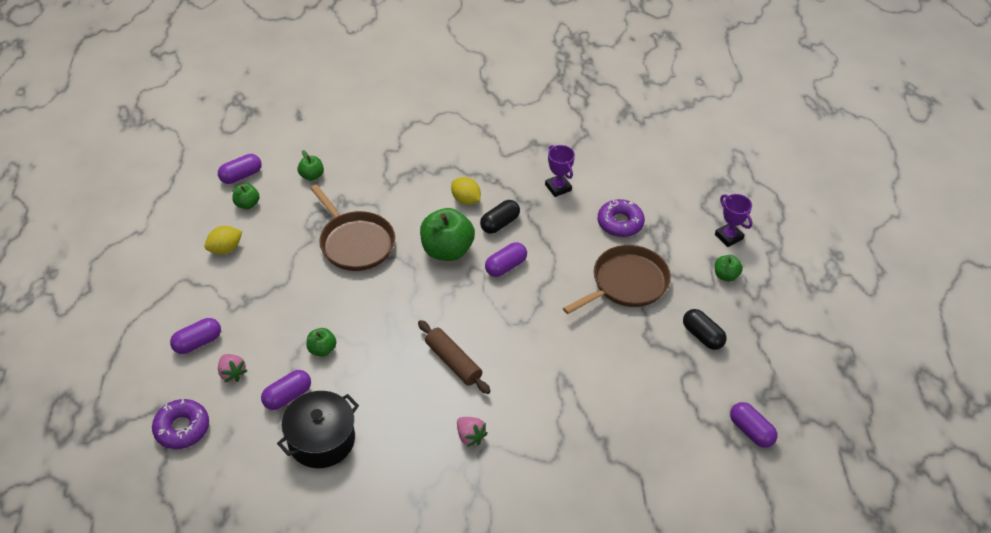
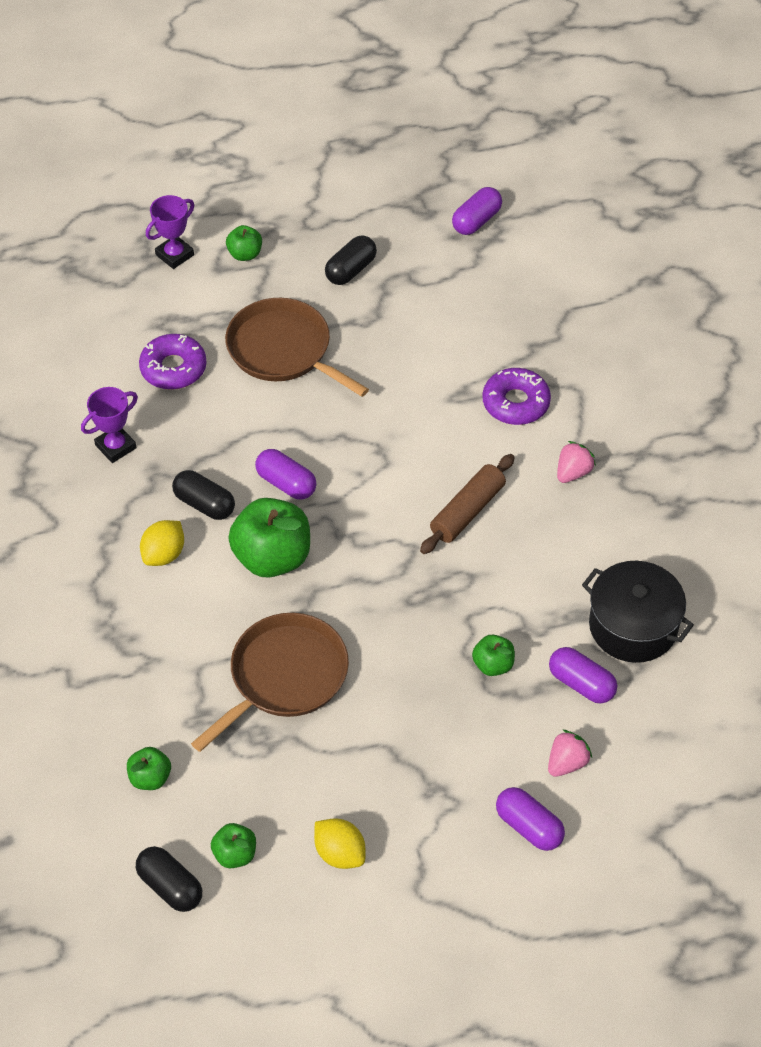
camera: 100 degrees left, 5 degrees up
purple donut [152,399,209,449] -> purple donut moved to [482,368,551,425]
purple capsule [218,154,261,184] -> black capsule [136,846,202,912]

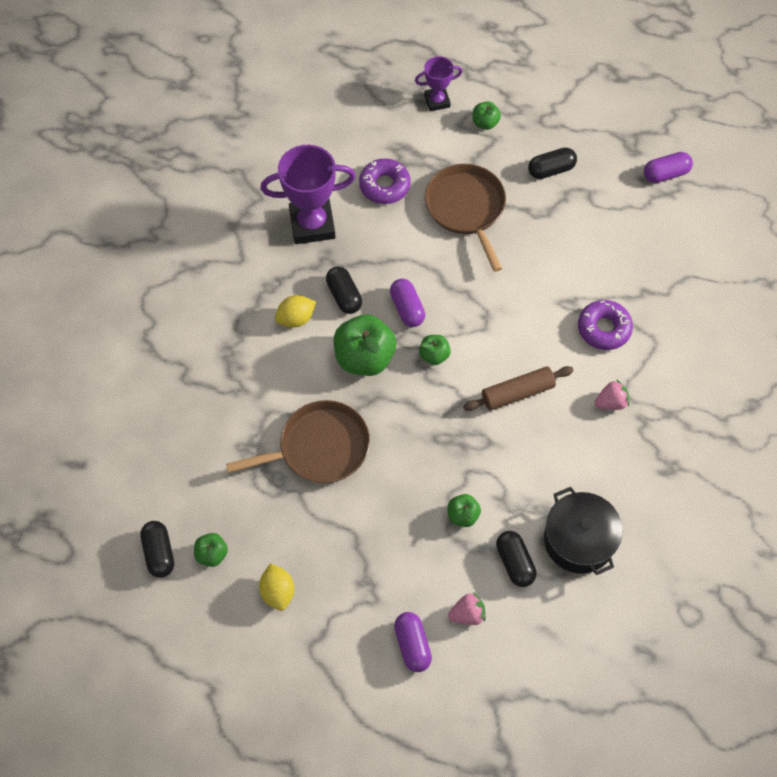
camera: 30 degrees right, 10 degrees up
purple trophy [81,387,138,463] -> purple trophy [260,145,356,244], size x1.81
green apple [127,747,171,790] -> green apple moved to [419,335,451,365]
purple capsule [549,647,617,703] -> black capsule [496,531,536,587]

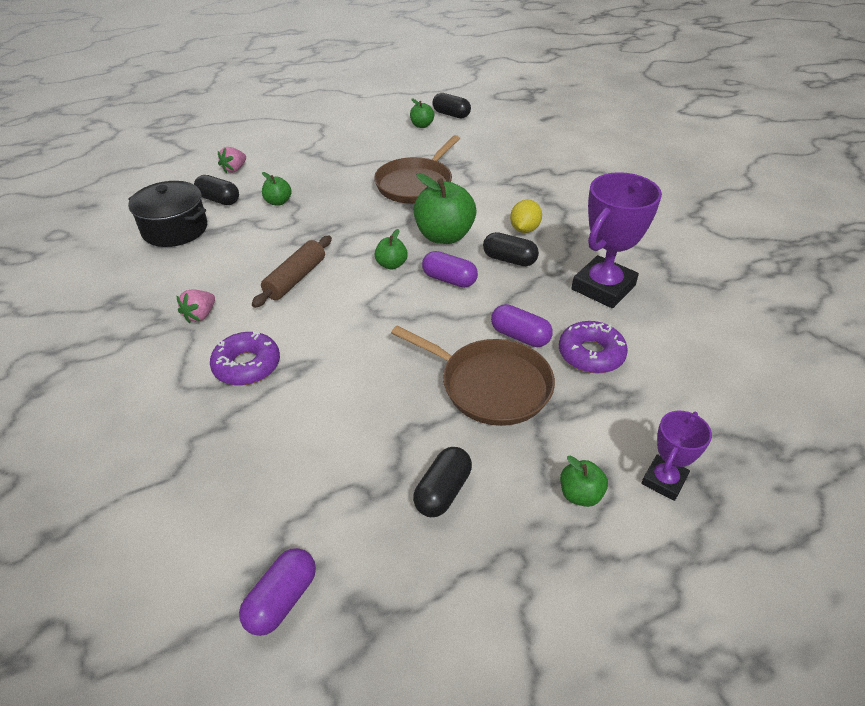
camera: 140 degrees right, 20 degrees down
yellow lemon [259,563,294,611] -> none
purple capsule [394,612,432,672] -> purple capsule moved to [491,304,553,347]

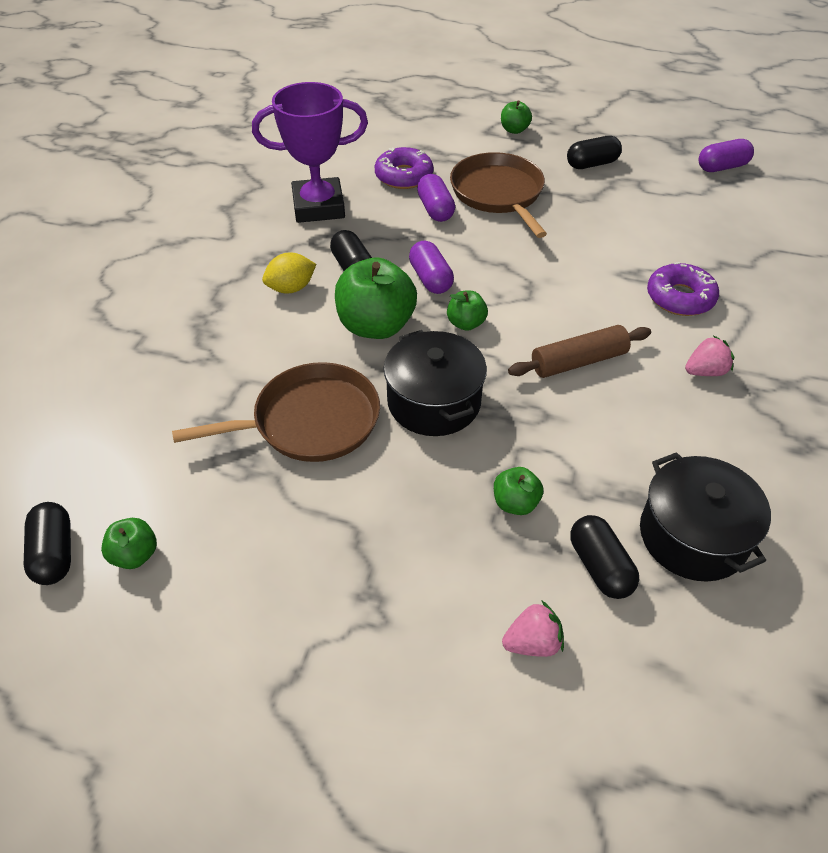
camera: 140 degrees left, 5 degrees up
purple trophy [641,411,712,501] -> none
none -> black pot [383,330,487,436]

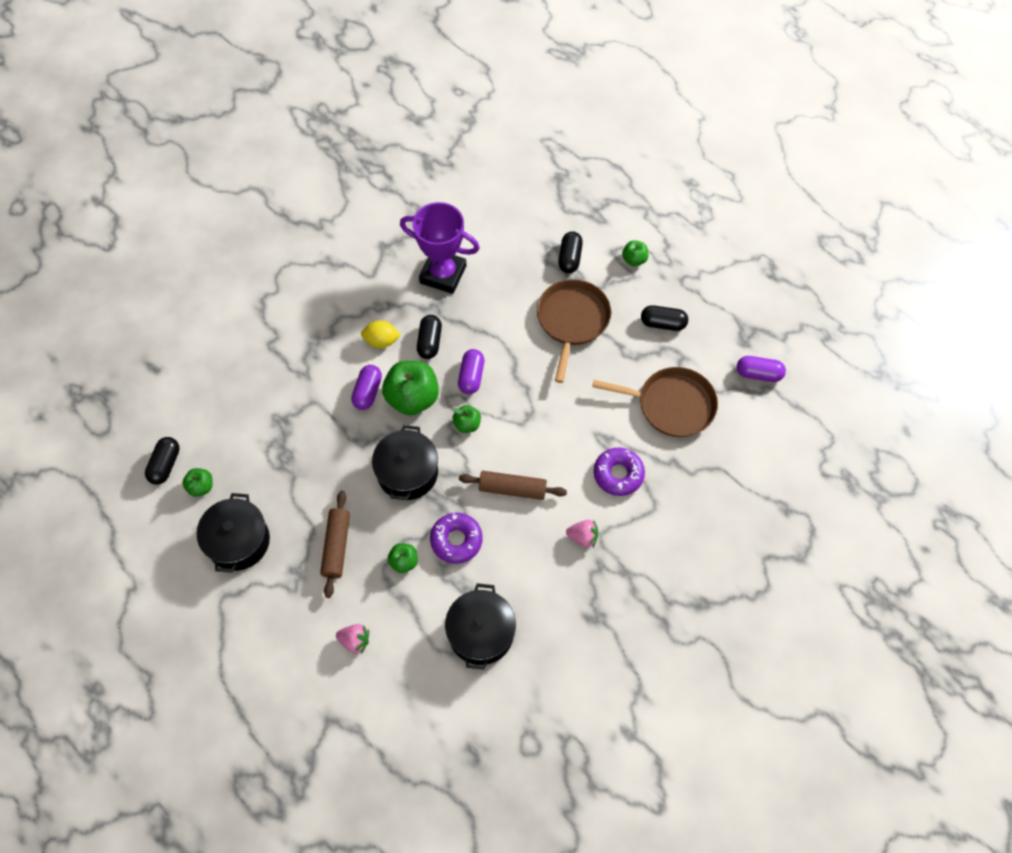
camera: 30 degrees right, 15 degrees up
brown pan [172,362,380,462] -> brown pan moved to [592,367,718,437]
purple donut [375,147,433,189] -> purple donut moved to [430,513,483,564]
purple capsule [417,174,455,222] -> purple capsule moved to [351,365,382,410]
black capsule [570,515,639,599] -> black capsule moved to [558,231,583,273]
none -> black pot [197,493,270,573]
none -> brown rolling pin [320,491,350,598]

